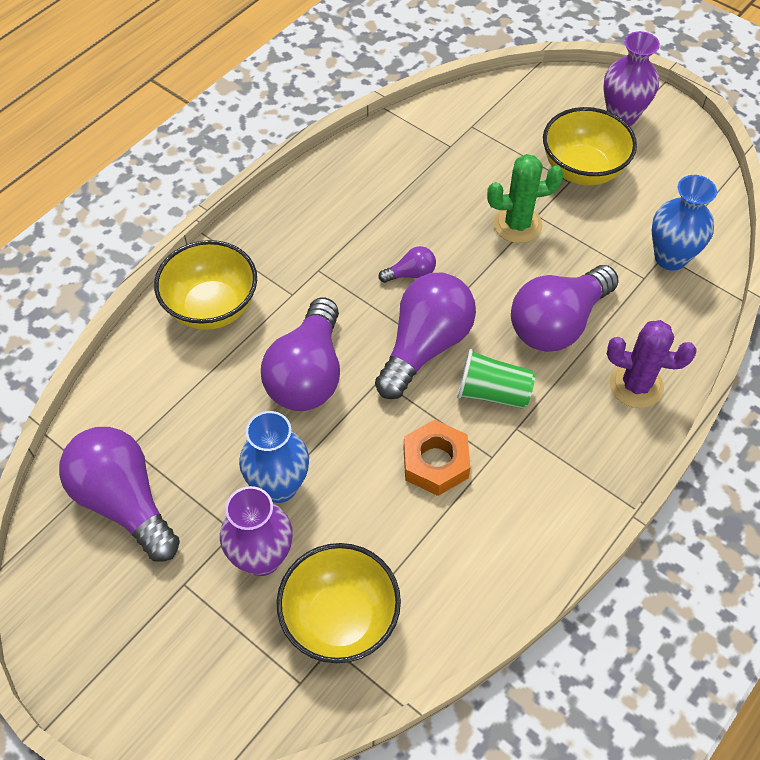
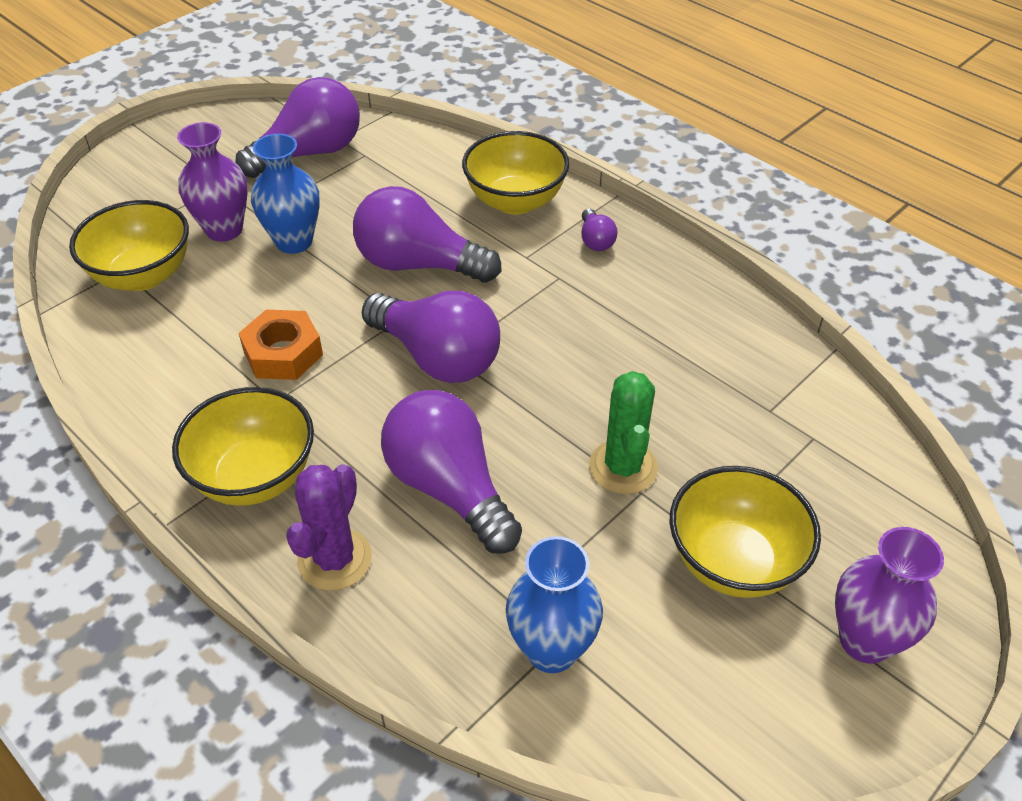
camera: 95 degrees right, 10 degrees down
purple light bulb [378,246,436,283] -> purple light bulb moved to [581,208,617,251]
green cup [457,349,535,409] -> none
none -> yellow bowl [172,387,314,506]

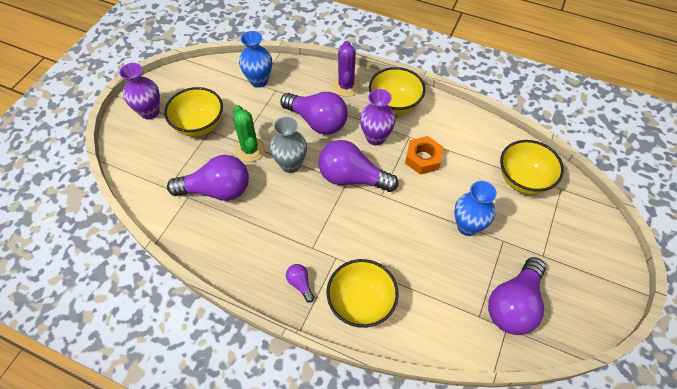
camera: 160 degrees right, 10 degrees up
purple vase [177,122,248,242] -> purple vase moved to [360,89,396,145]
purple light bulb [353,186,501,283] -> purple light bulb moved to [167,155,249,201]
none -> grey vase [270,117,307,173]

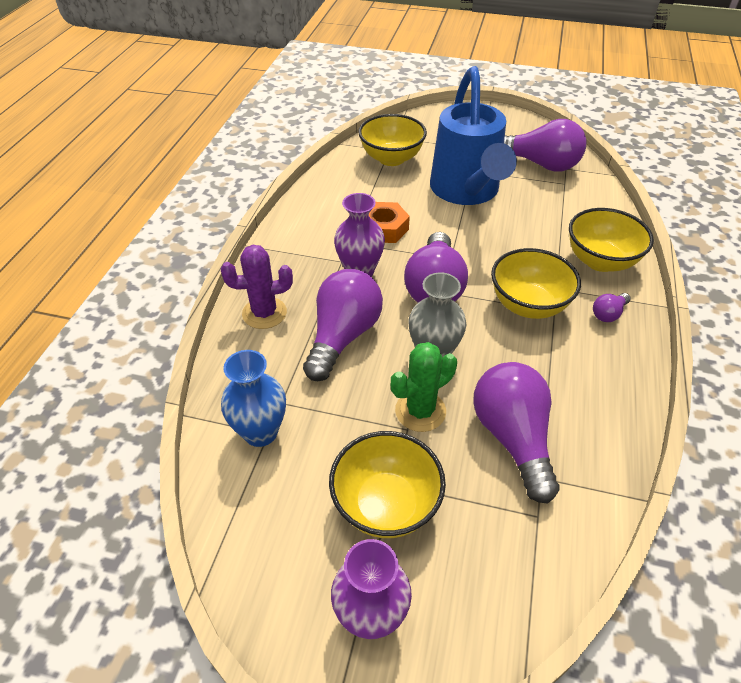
camera: 100 degrees left, 10 degrees down
yellow bowl [369,67,425,115] -> yellow bowl moved to [491,248,581,319]
blue vase [454,181,497,236] -> blue watering can [430,66,517,205]

